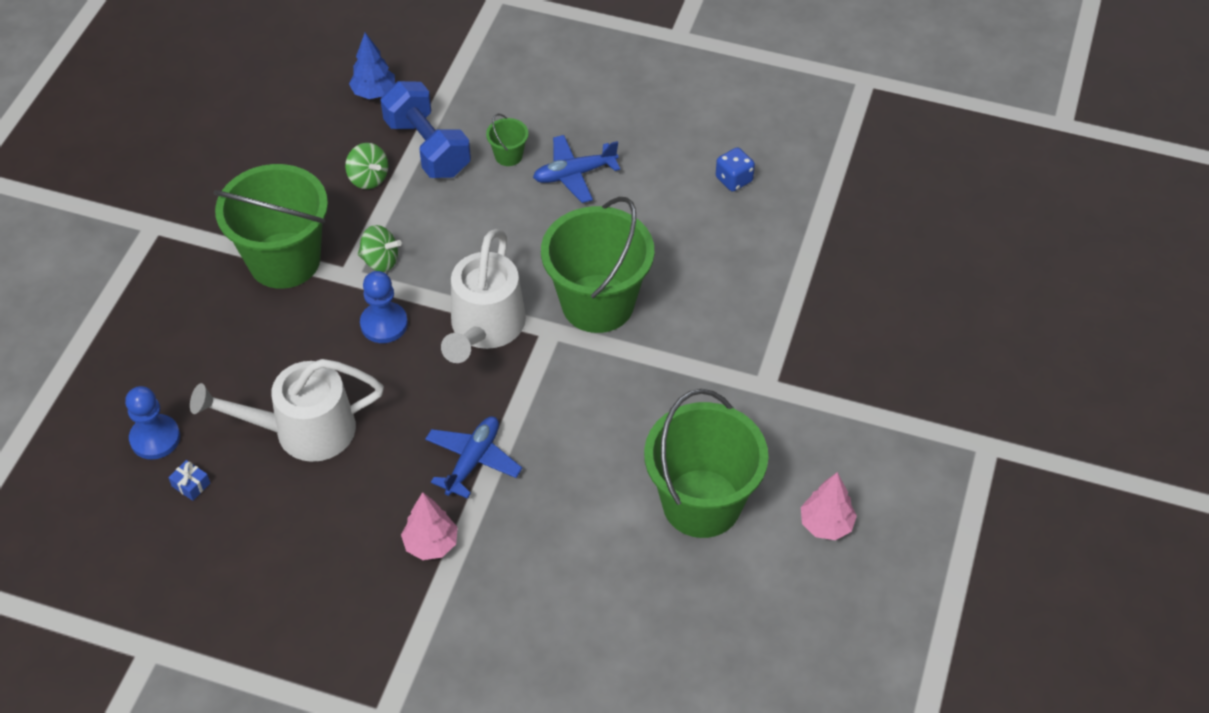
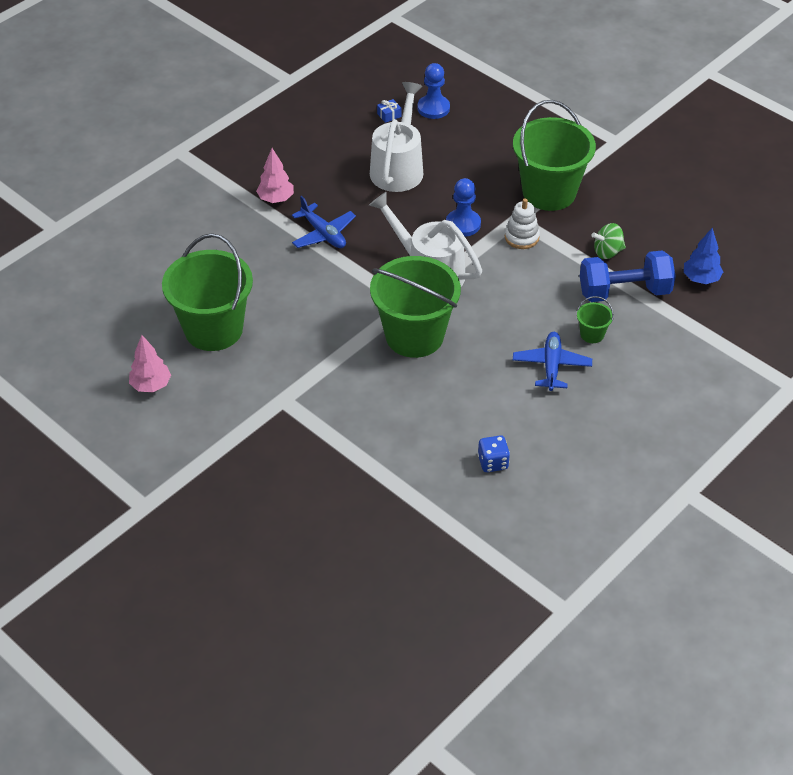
camera: 115 degrees right, 5 degrees down
green spinning top [358,225,402,272] -> white stacking toy [505,198,540,249]

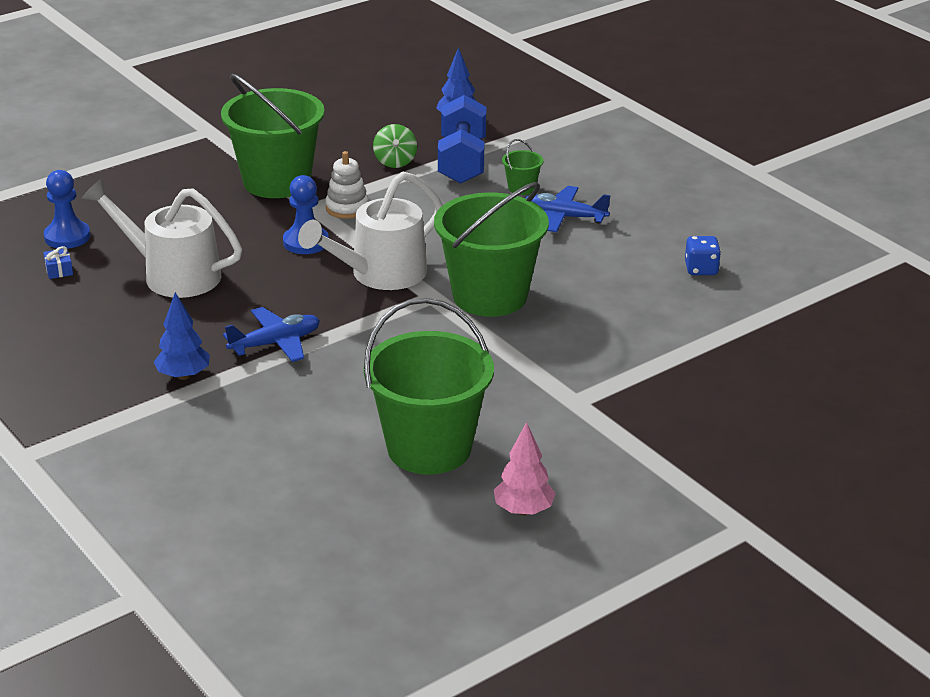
camera: 80 degrees left, 15 degrees down
pink tree [256,148,294,203] -> blue tree [154,292,210,380]

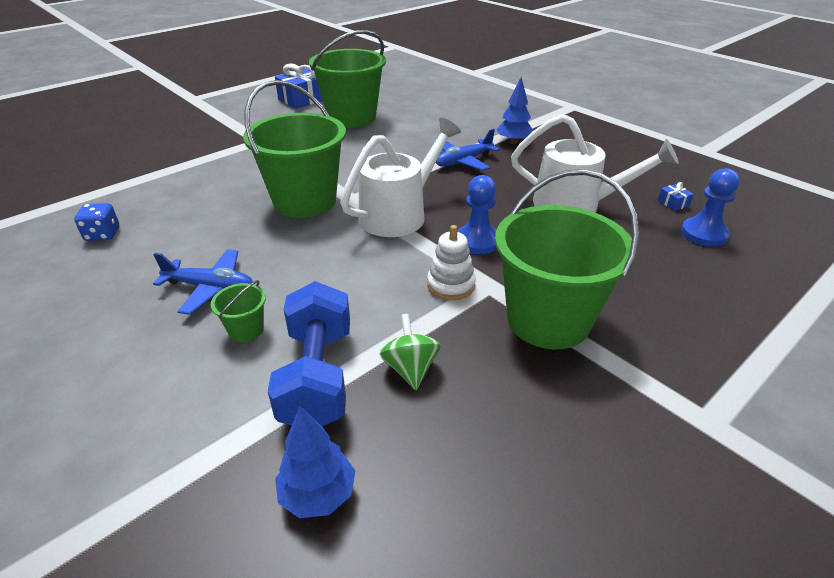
camera: 175 degrees right, 5 degrees up
pink tree [494,422,556,515] -> blue gift [275,63,323,109]

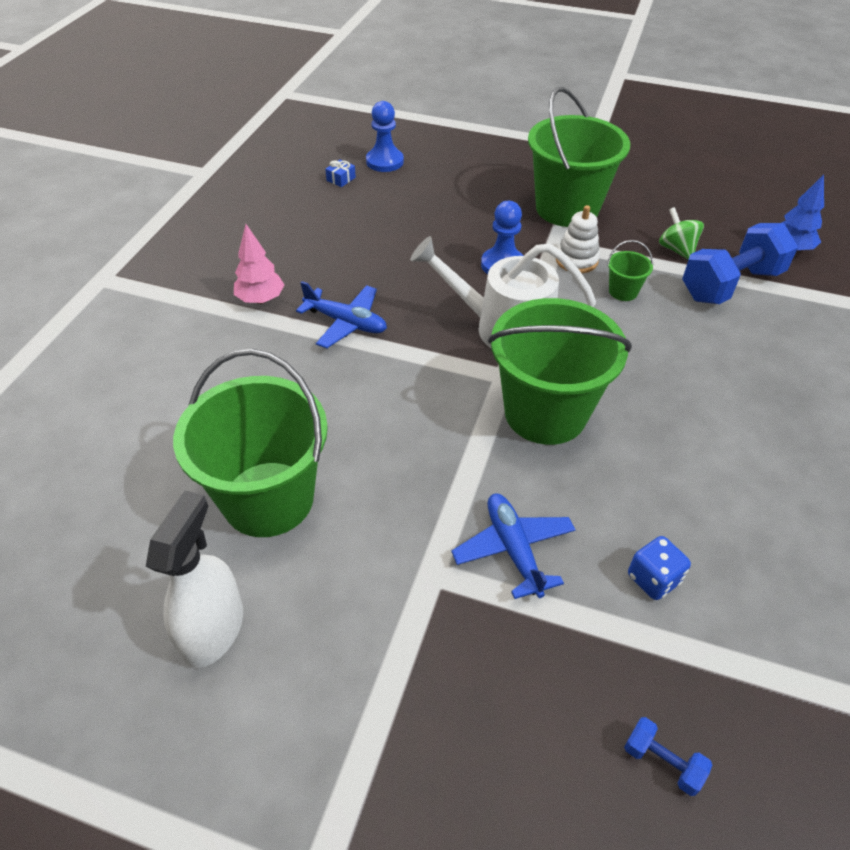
camera: 120 degrees left, 10 degrees up
blue dice [74,203,119,241] -> blue dice moved to [628,536,691,600]
blue plane [153,249,253,315] -> blue plane moved to [451,493,576,599]
green bucket [211,280,266,342] -> green bucket moved to [607,240,653,301]
blue gift [275,63,323,109] -> white spray bottle [146,490,243,668]
green spinning top [380,314,441,390] -> green spinning top turned 105 degrees clockwise [659,207,704,260]
blue tree [496,77,533,144] -> pink tree [234,224,285,304]
white watering can [511,114,678,212] -> none
none -> blue dumbbell [624,717,712,796]

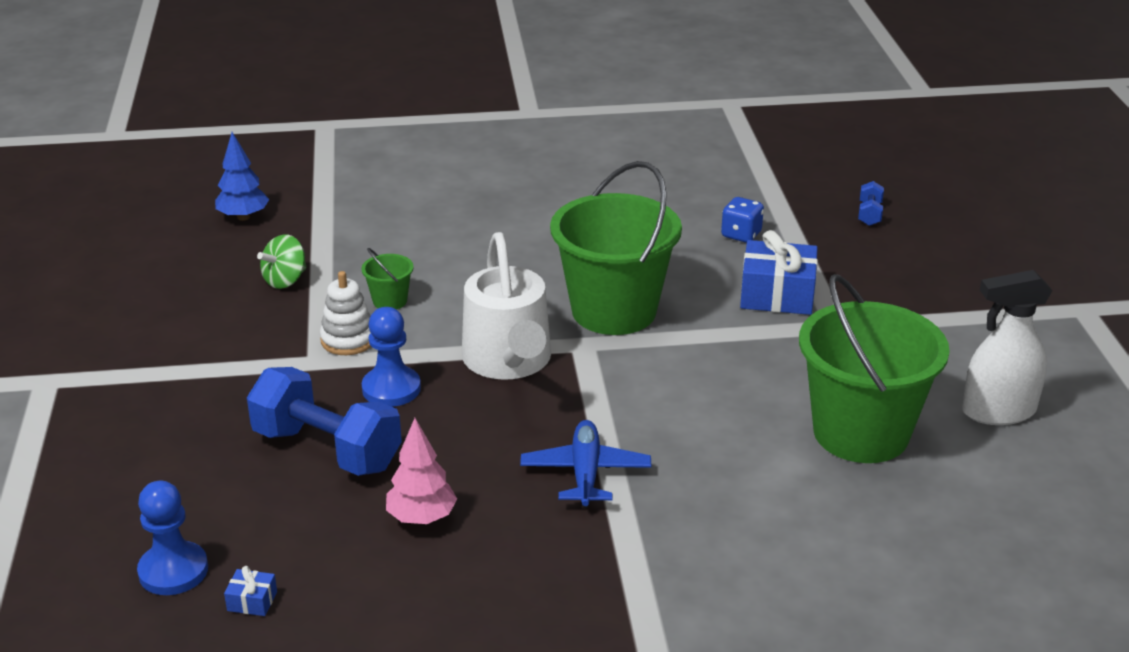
camera: 115 degrees left, 15 degrees down
pink tree [234,224,285,304] -> pink tree moved to [386,418,457,524]
blue plane [451,493,576,599] -> blue gift [740,230,818,315]
green bucket [528,87,630,227] -> none
blue dumbbell [682,223,798,304] -> blue dumbbell moved to [247,367,402,476]

